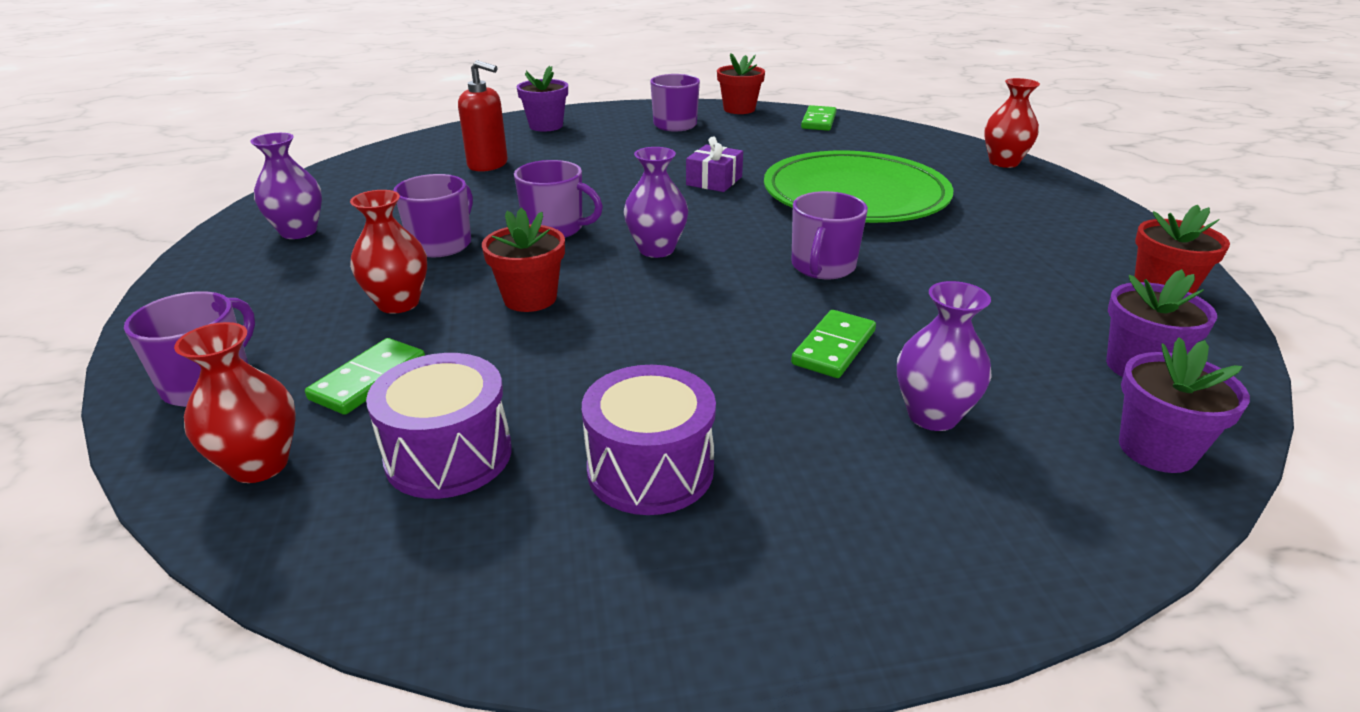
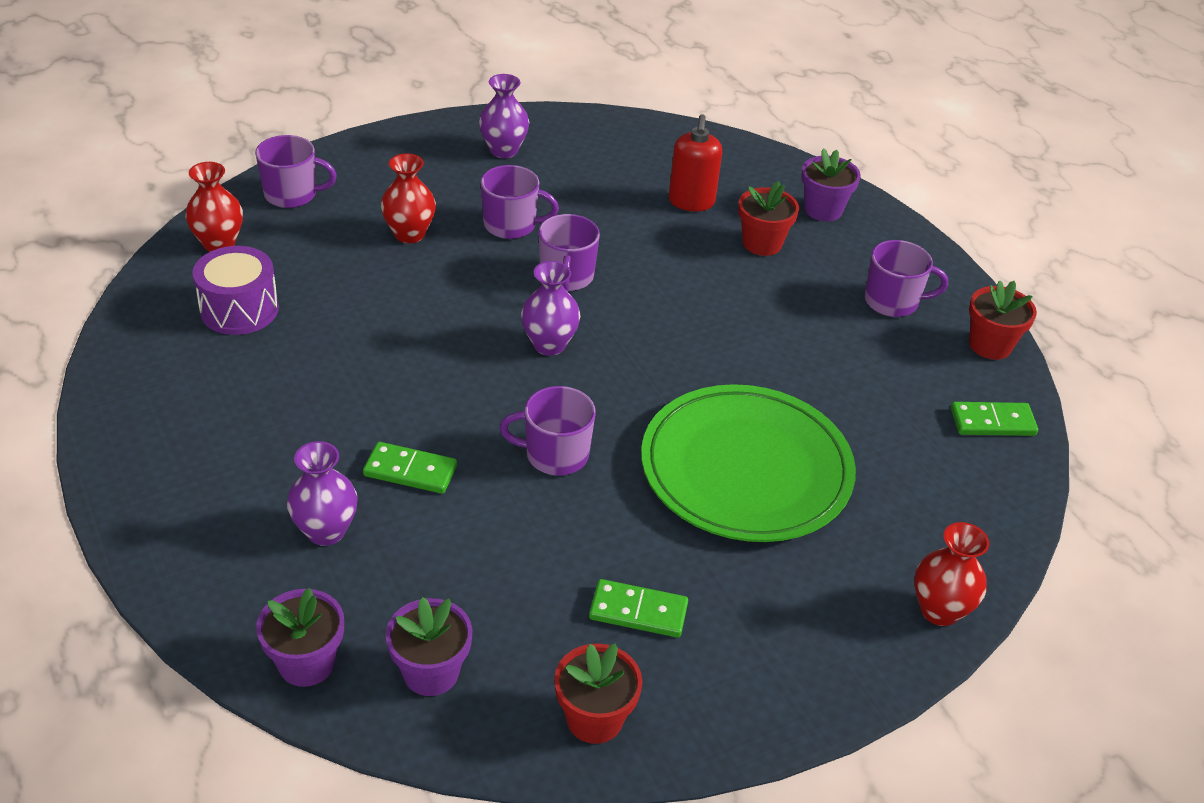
camera: 70 degrees right, 10 degrees up
green domino [305,338,425,415] -> green domino moved to [589,579,688,638]
red flower pot [482,208,565,312] -> red flower pot moved to [738,181,799,256]
purple drum [582,365,716,515] -> none
purple gift [686,137,743,192] -> none

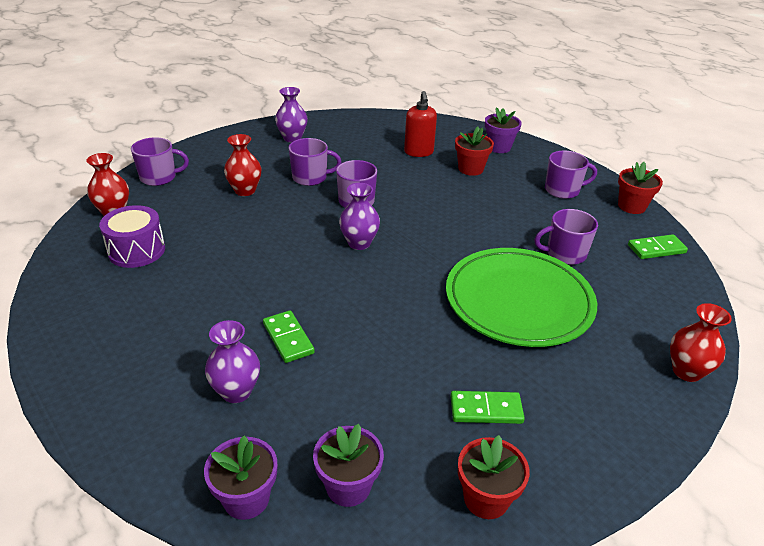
camera: 10 degrees left, 5 degrees down
green domino [363,442,457,494] -> green domino turned 60 degrees clockwise [263,310,315,363]
purple mug [500,386,596,475] -> purple mug moved to [534,209,598,265]

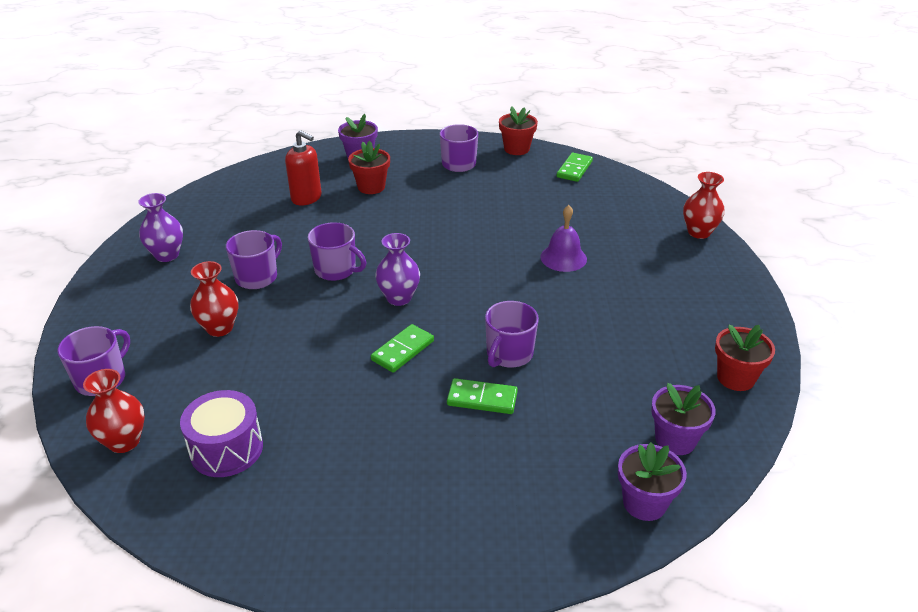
camera: 50 degrees left, 0 degrees up
purple vase [205,320,260,403] -> none
green plate [446,248,597,347] -> purple bell [540,205,587,272]
green domino [451,391,525,424] -> green domino moved to [371,324,434,373]
purple mug [534,209,598,265] -> purple mug moved to [485,301,539,368]

